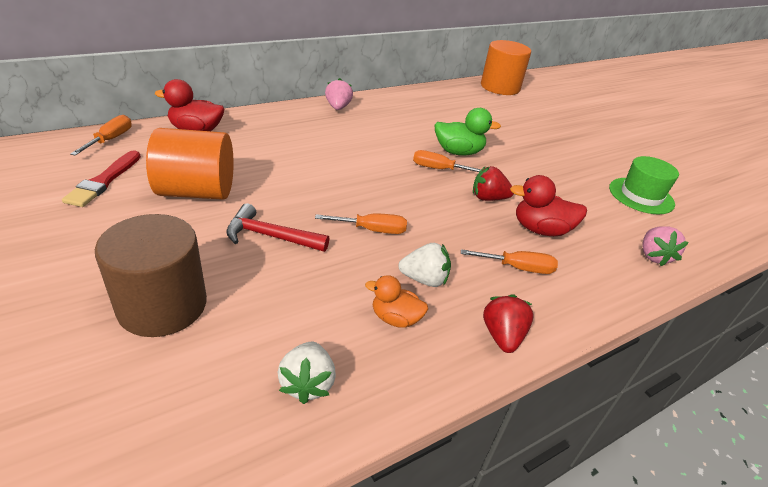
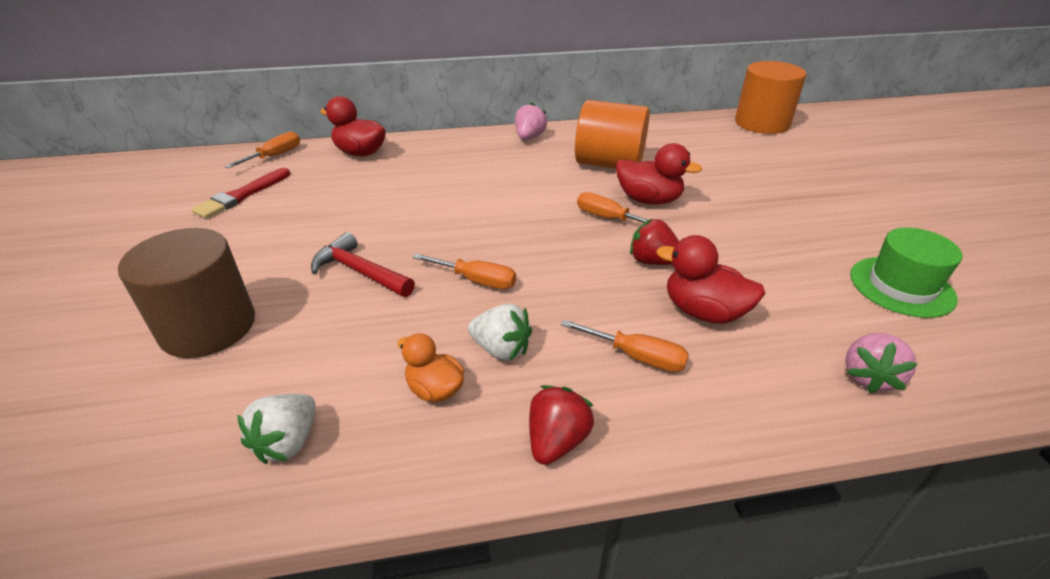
camera: 25 degrees right, 0 degrees up
orange cylinder [146,128,234,200] -> orange cylinder moved to [575,100,650,169]
green duck [434,108,501,156] -> red duck [616,143,703,205]

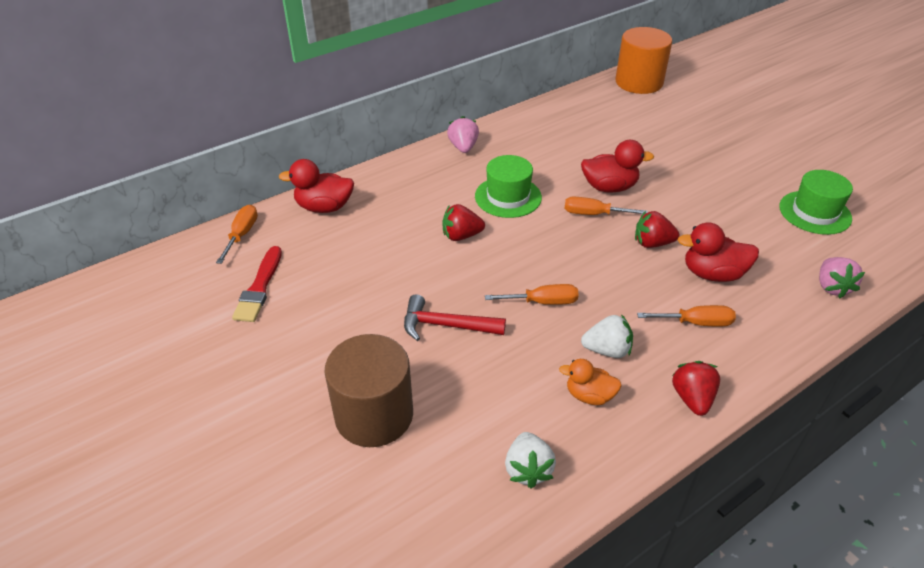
camera: 25 degrees left, 5 degrees up
orange cylinder [575,100,650,169] -> none
none -> red strawberry [443,204,485,241]
none -> green hat [475,155,542,218]

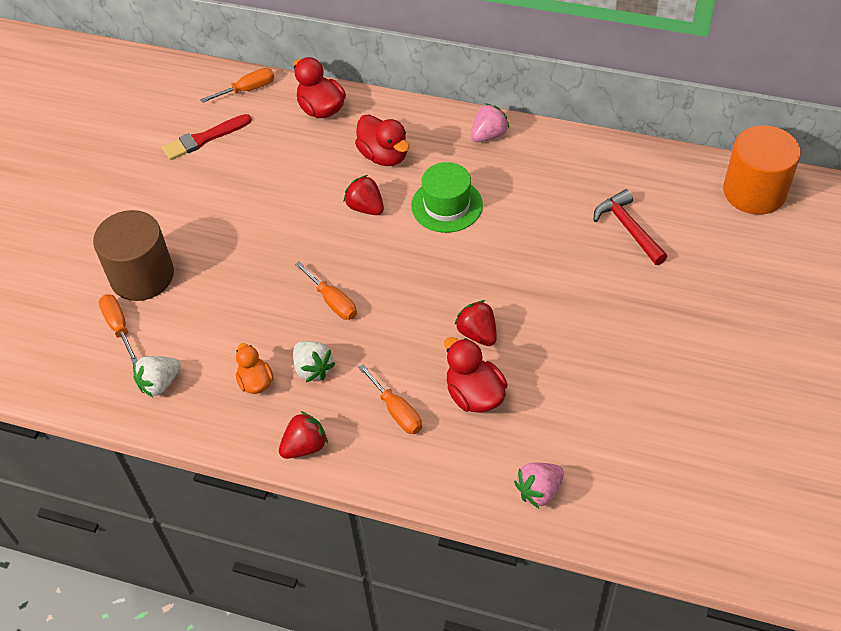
camera: 55 degrees right, 10 degrees up
red hammer [404,295,506,341] -> red hammer moved to [594,189,668,265]
orange screwdriver [564,196,648,215] -> orange screwdriver moved to [99,294,138,363]
red duck [581,140,654,193] -> red duck moved to [355,114,409,166]
green hat [779,170,853,235] -> none

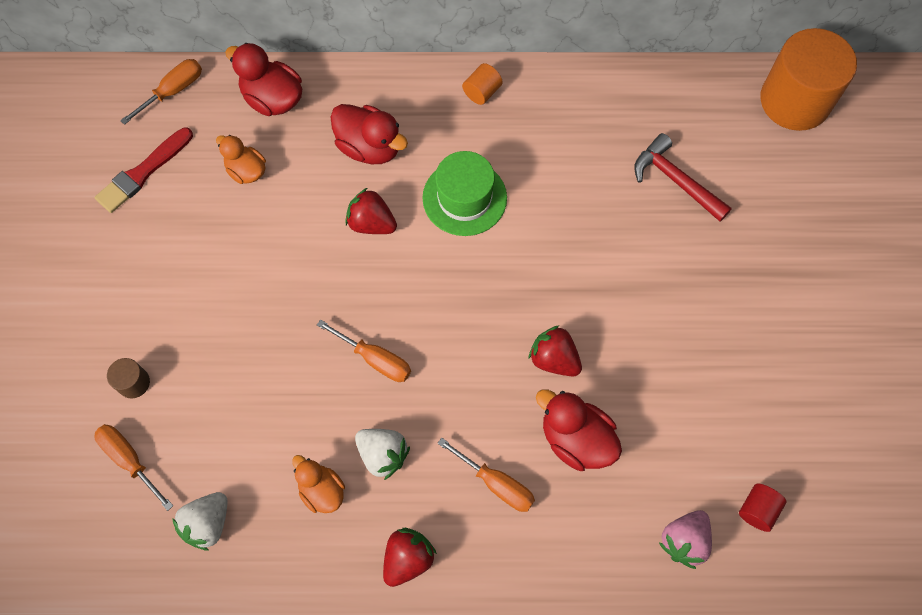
camera: 20 degrees left, 15 degrees up
brown cylinder [93,210,174,301] -> brown cylinder [107,358,150,398], size x0.41
pink strawberry [471,103,509,142] -> orange cylinder [462,63,503,105]
none -> orange duck [216,135,266,184]
none -> red cylinder [739,483,787,532]

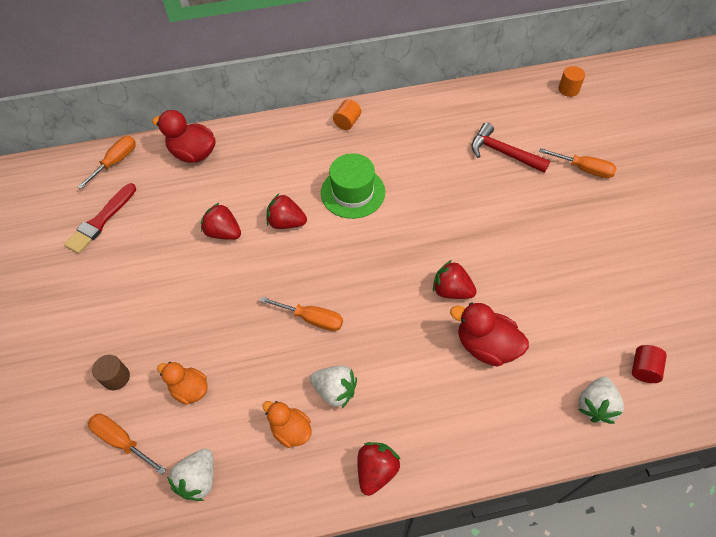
camera: 10 degrees left, 10 degrees down
orange duck [216,135,266,184] -> orange duck moved to [157,362,208,405]
red duck [331,104,408,164] -> none
orange screwdriver [437,438,535,512] -> orange screwdriver moved to [539,148,617,178]
pink strawberry [659,510,712,569] -> white strawberry [578,377,624,424]
orange cylinder [760,28,857,131] -> orange cylinder [558,66,585,97], size x0.41
none -> red strawberry [201,202,241,240]

